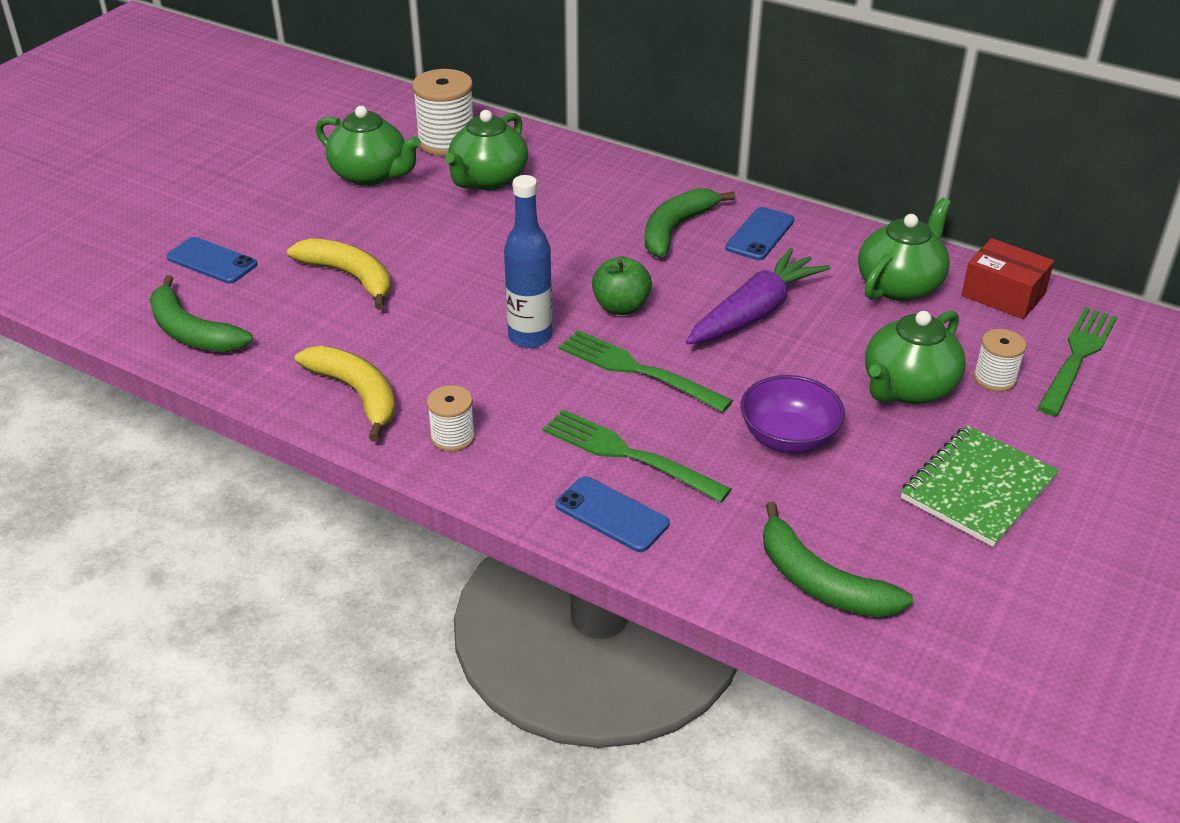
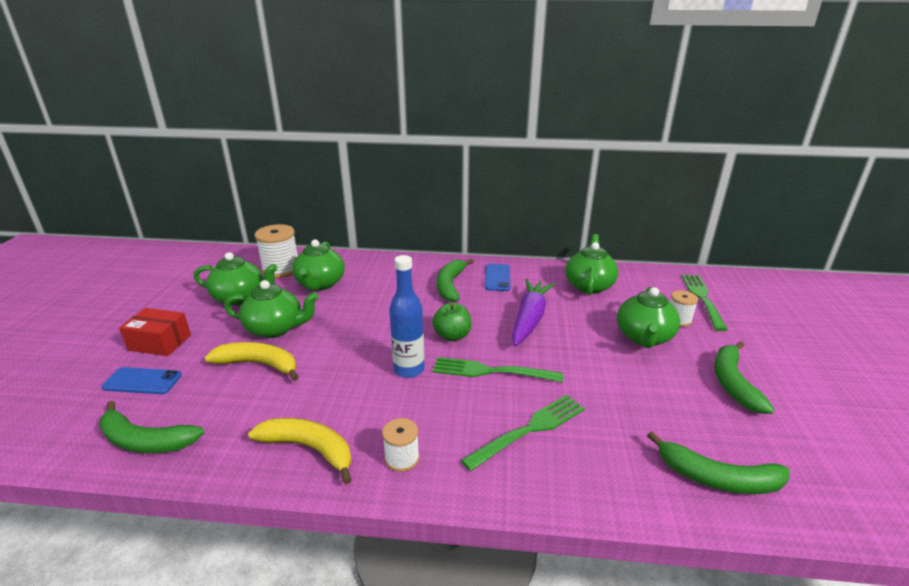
camera: 25 degrees left, 10 degrees down
green fork [543,410,731,502] -> green fork turned 135 degrees clockwise [461,395,585,471]
blue phone [555,476,670,552] -> none
purple bowl [740,375,845,453] -> none
green notebook [901,425,1059,547] -> green banana [714,341,774,414]
red box [961,238,1054,319] -> red box moved to [119,308,191,356]
none -> green teapot [224,280,319,338]

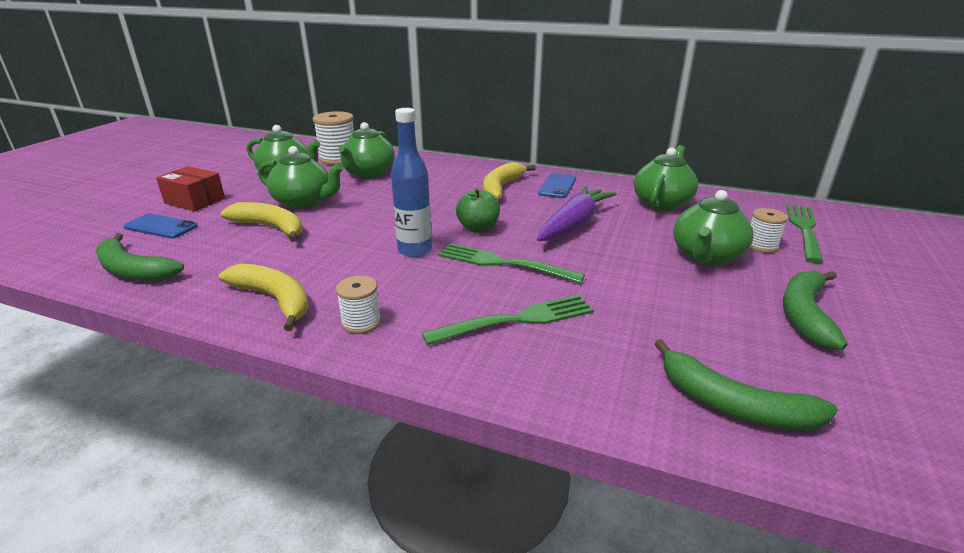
camera: 15 degrees right, 0 degrees up
green banana [437,259,474,302] -> yellow banana [483,162,536,200]

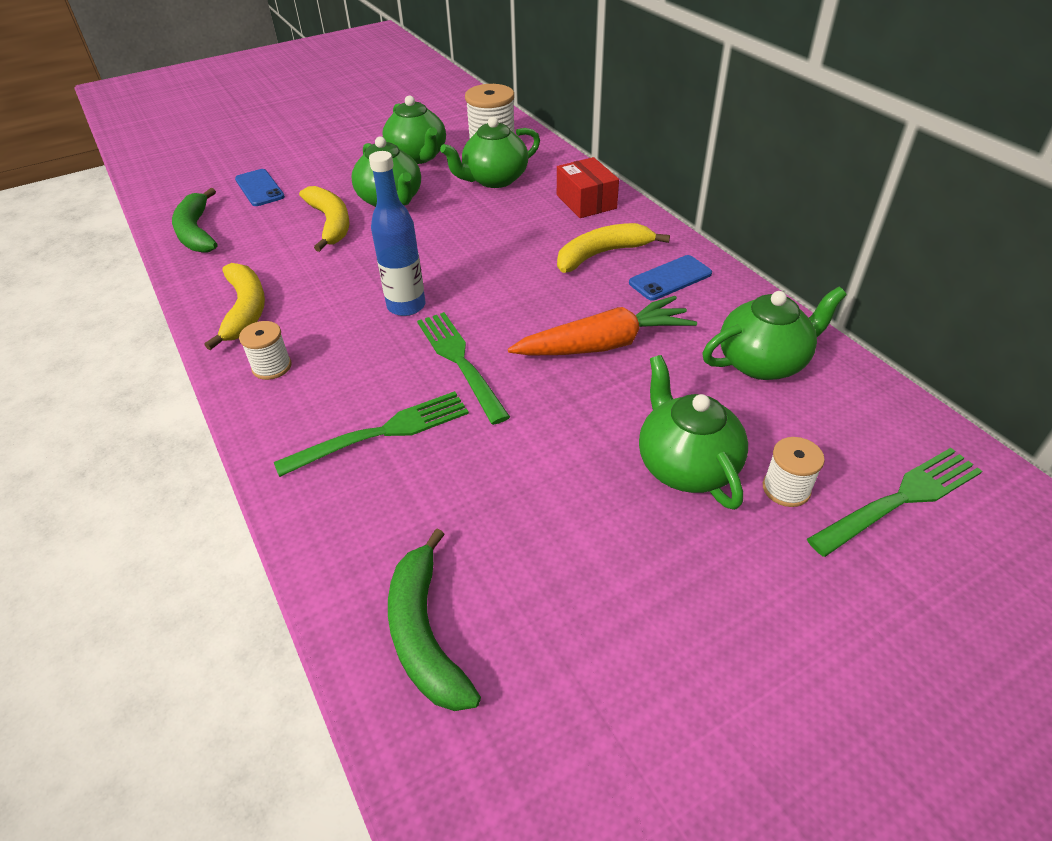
camera: 40 degrees right, 15 degrees up
red box [156,166,225,212] -> red box moved to [557,157,619,218]
green fork [422,295,594,345] -> green fork turned 45 degrees counterclockwise [274,391,469,477]
green apple [456,188,500,233] -> none
purple carrot [537,186,617,241] -> orange carrot [508,296,697,356]
green teapot [673,190,753,266] -> green teapot turned 90 degrees clockwise [639,355,748,510]
green banana [783,271,847,350] -> none

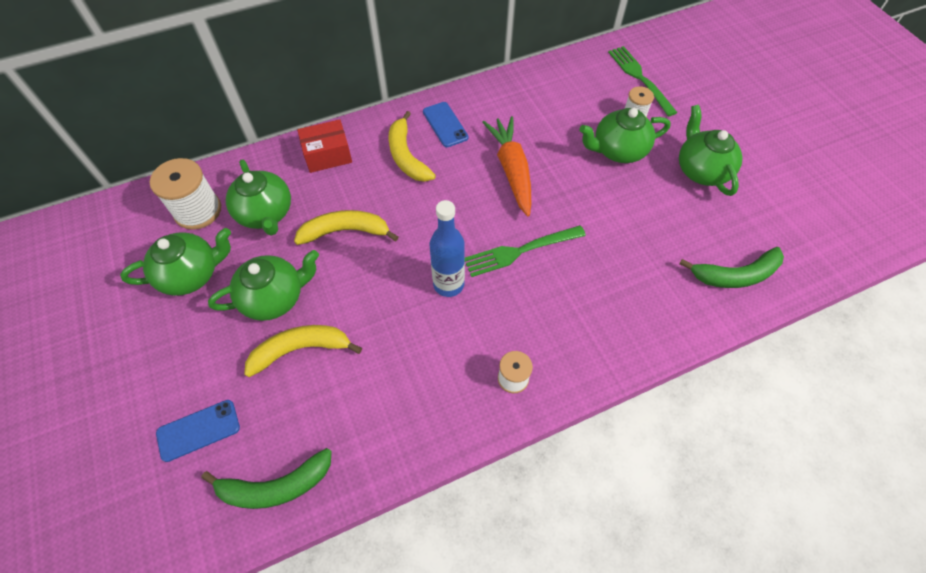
camera: 85 degrees left, 15 degrees up
yellow banana [205,263,265,350] -> yellow banana moved to [294,210,399,245]
green fork [274,391,469,477] -> none
green teapot [702,287,847,380] -> green teapot moved to [679,105,743,196]

